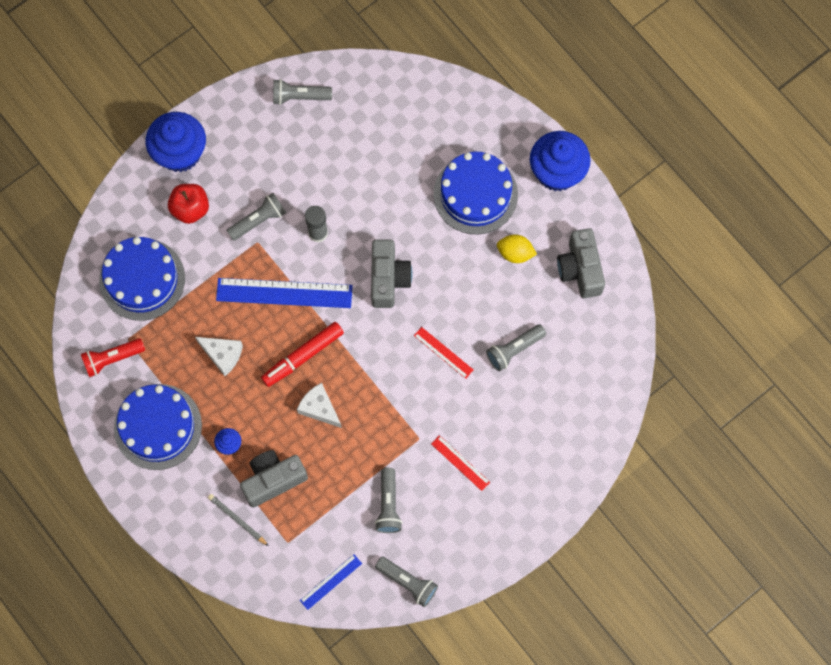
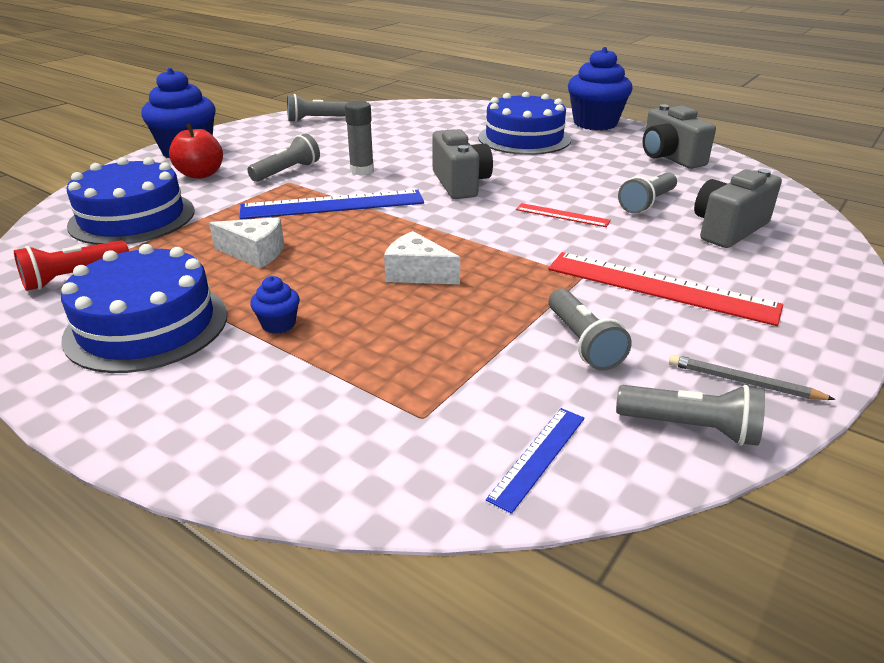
camera: 15 degrees left, 40 degrees down
grey pencil [208,494,269,546] -> grey pencil moved to [669,354,836,400]
grey camera [240,450,308,508] -> grey camera moved to [694,169,782,248]
red marker [261,322,344,387] -> none
red ruler [431,435,490,491] -> red ruler [548,252,783,326], size x1.99
yellow lemon [497,234,537,263] -> none

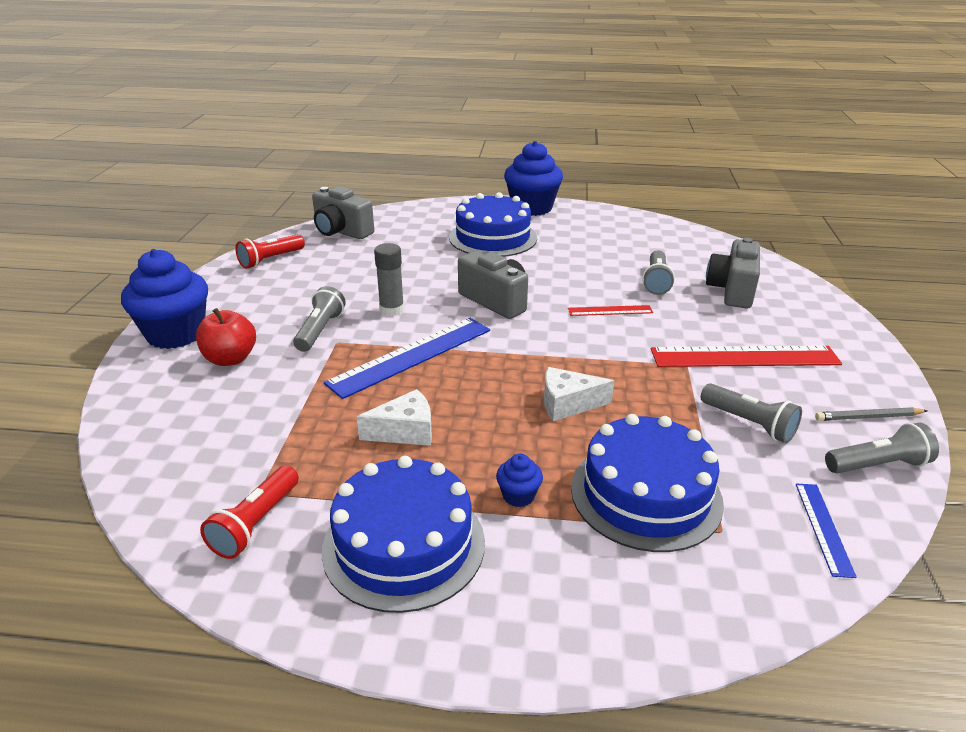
camera: 30 degrees left, 0 degrees up
blue cake [67,157,195,245] -> blue cake moved to [571,414,724,552]
grey flashlight [287,94,348,122] -> red flashlight [236,234,305,269]
grey camera [643,104,716,169] -> grey camera moved to [312,186,374,239]

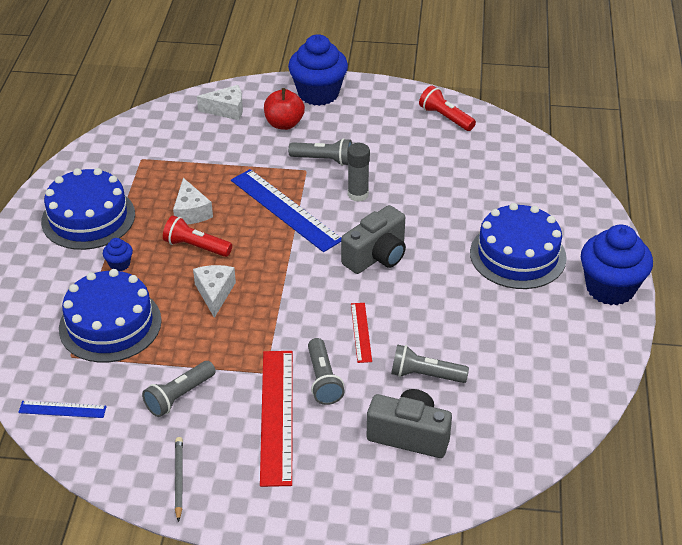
camera: 90 degrees right, 10 degrees up
red flashlight [200,465,299,559] -> red flashlight moved to [163,216,232,257]
grey camera [312,186,374,239] -> none
grey flashlight [825,422,939,474] -> grey flashlight moved to [308,338,345,405]
none -> white cheese [197,85,243,120]

